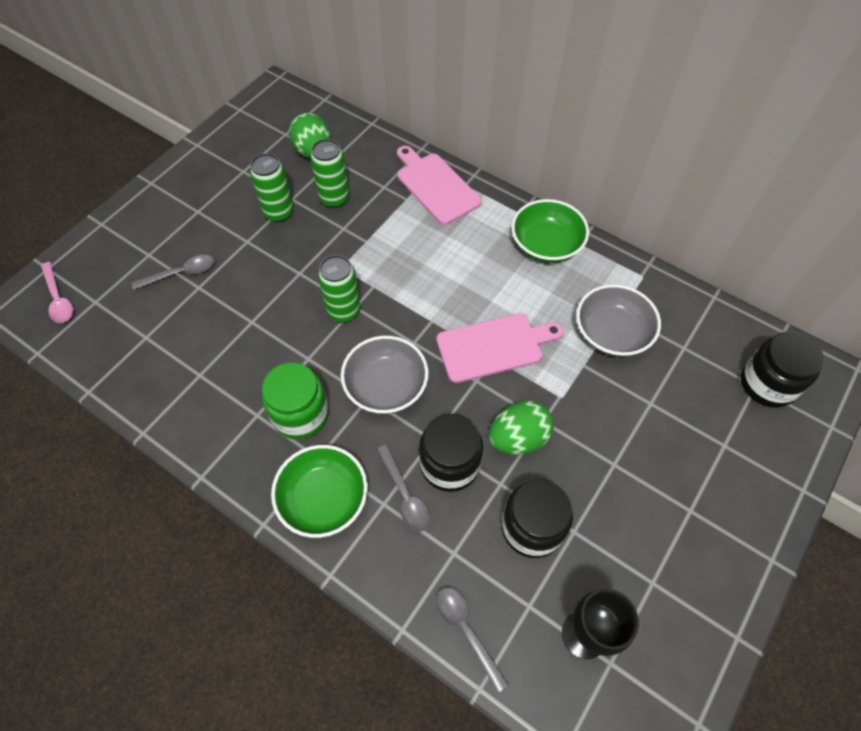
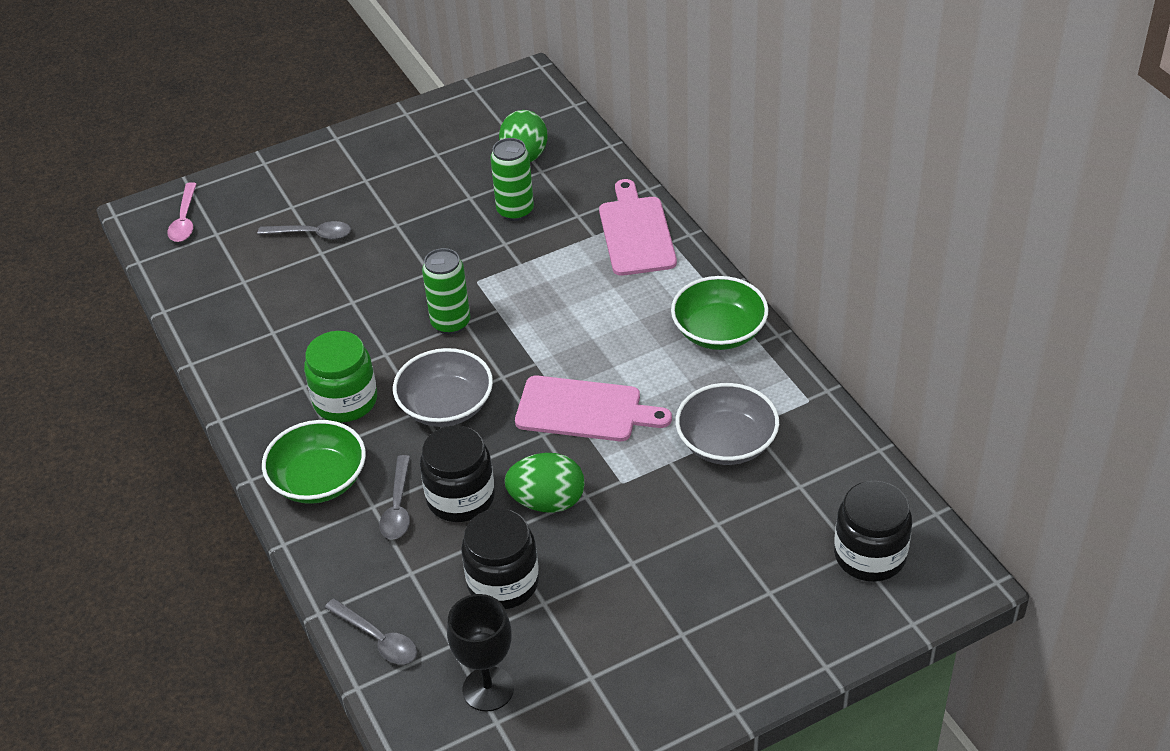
camera: 30 degrees right, 15 degrees down
green can [250,153,294,222] -> none
grey spoon [436,588,509,693] -> grey spoon turned 135 degrees clockwise [325,598,417,664]

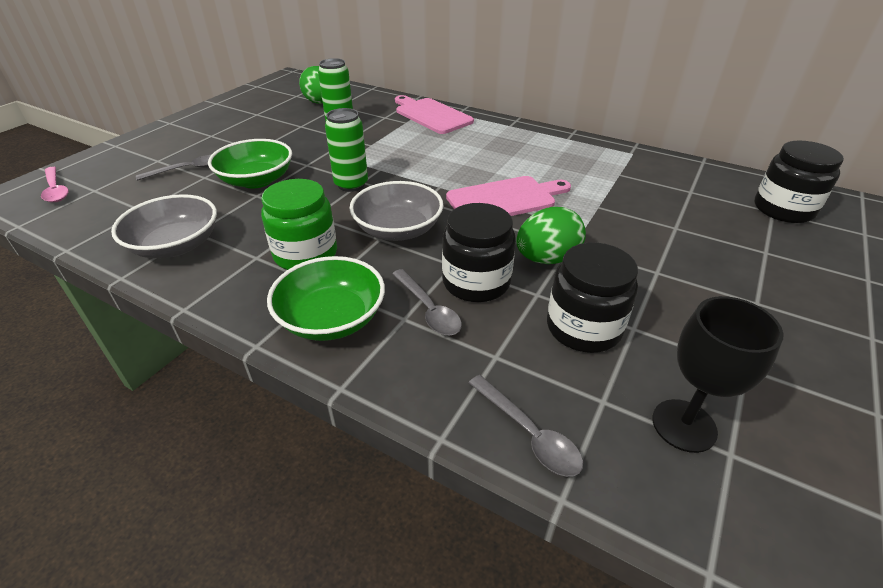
camera: 35 degrees left, 5 degrees down
grey spoon [325,598,417,664] -> grey spoon turned 45 degrees clockwise [469,375,583,477]
green bowl [671,276,768,350] -> green bowl moved to [208,139,292,188]
grey bowl [676,383,779,465] -> grey bowl moved to [111,194,217,258]

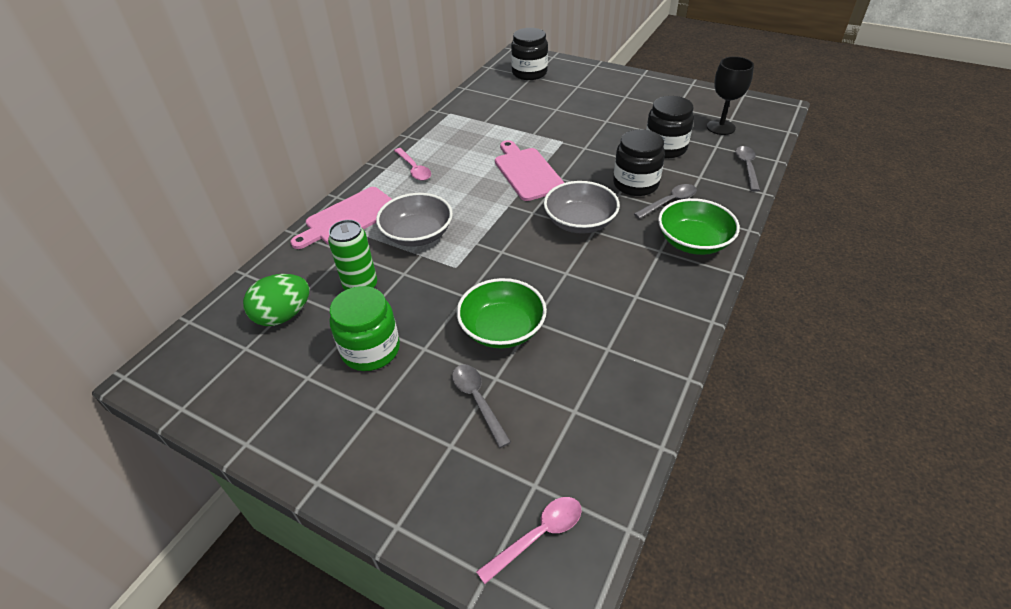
camera: 90 degrees left, 5 degrees up
grey bowl [111,194,217,258] -> grey bowl moved to [376,193,453,247]
green jar [261,179,337,270] -> green jar moved to [330,286,400,371]
green can [325,108,368,192] -> none
grey spoon [469,375,583,477] -> grey spoon turned 45 degrees counterclockwise [735,146,760,192]
green egg [516,207,586,264] -> none
none -> pink spoon [394,148,431,181]

